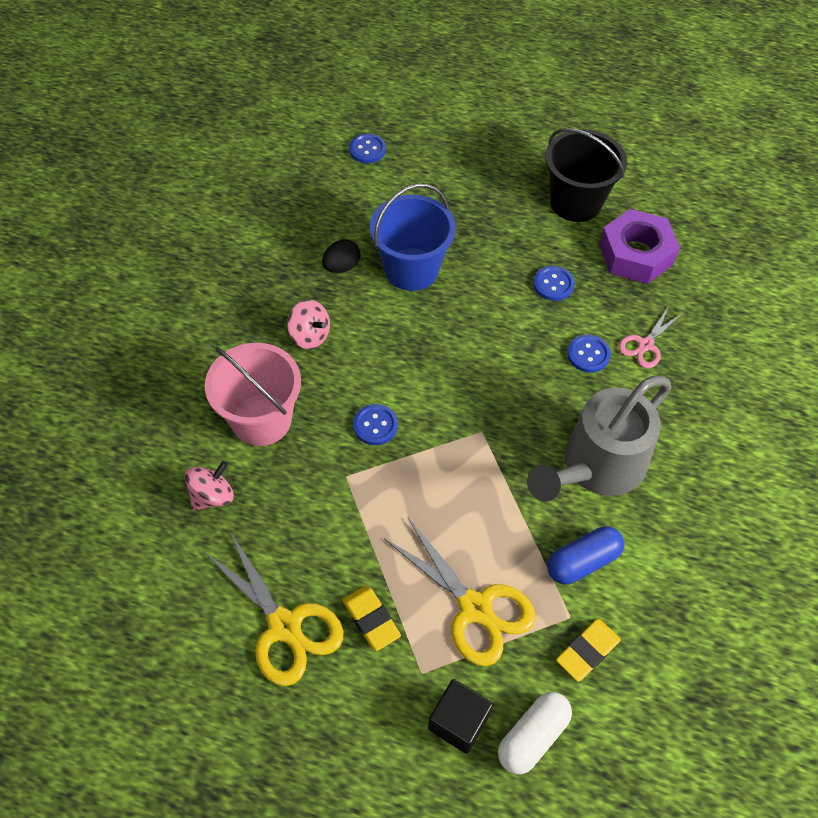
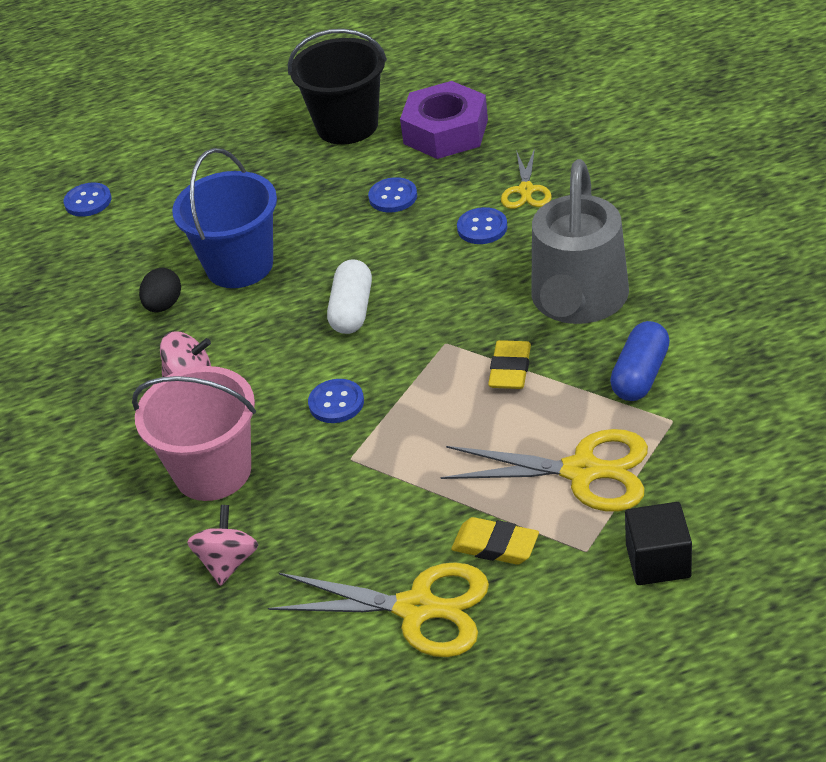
camera: 30 degrees left, 15 degrees down
white capsule [498,692,572,774] -> white capsule moved to [327,259,372,334]
yellow eraser [556,619,621,682] -> yellow eraser moved to [488,340,531,389]
pink scissors [618,306,683,368] -> yellow scissors [501,148,552,209]

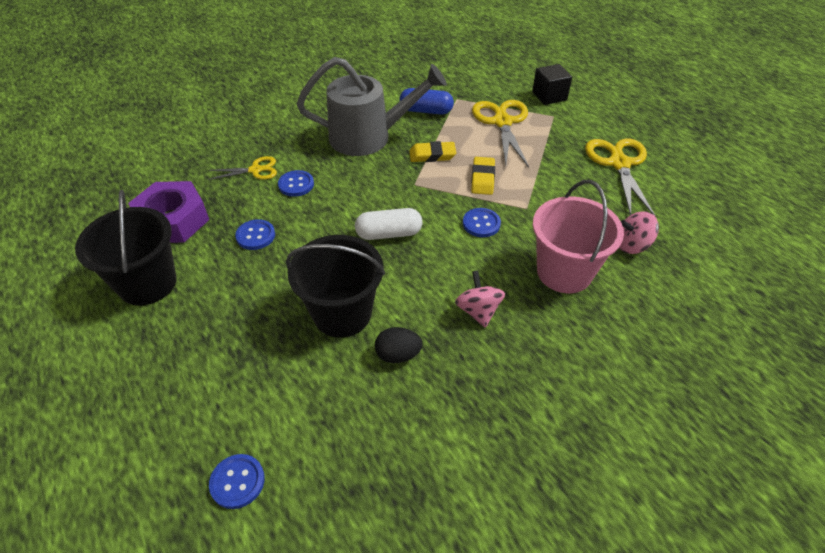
camera: 110 degrees left, 5 degrees up
blue bucket [172,148,277,288] -> black bucket [286,235,385,338]
yellow eraser [451,517,539,565] -> yellow eraser moved to [471,157,495,195]

